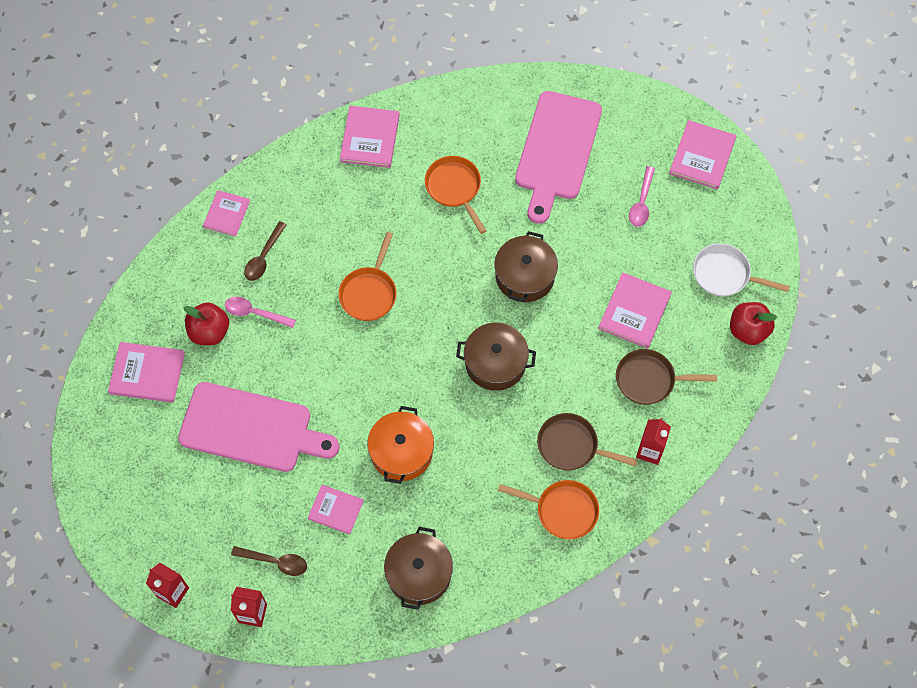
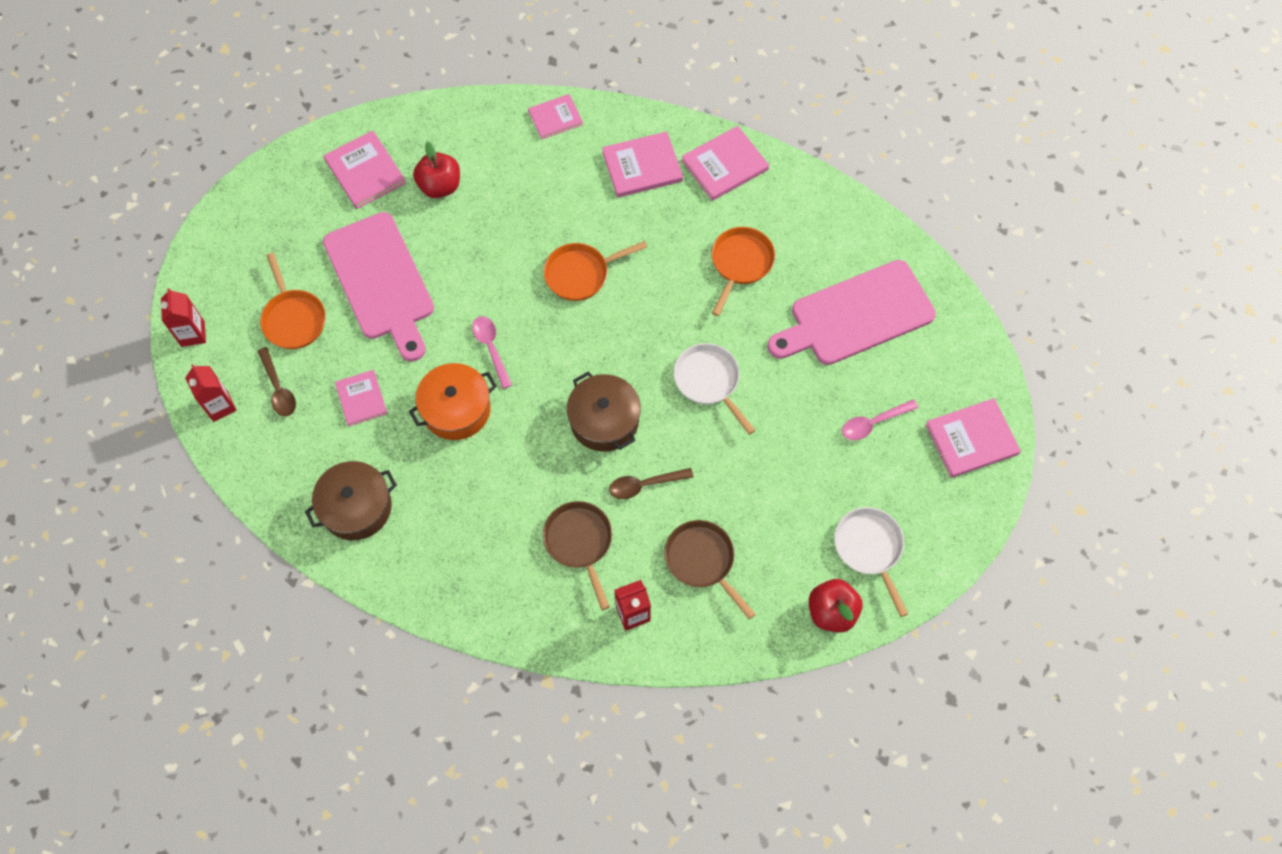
camera: 50 degrees right, 0 degrees up
pink spoon [225,297,296,328] -> pink spoon moved to [472,316,512,389]
brown spoon [244,221,287,281] -> brown spoon moved to [609,468,694,499]
brown pot [494,231,558,302] -> white pan [674,343,755,435]
orange pan [498,480,599,539] -> orange pan moved to [260,253,326,349]
pink book [598,272,672,349] -> pink book moved to [602,131,683,197]

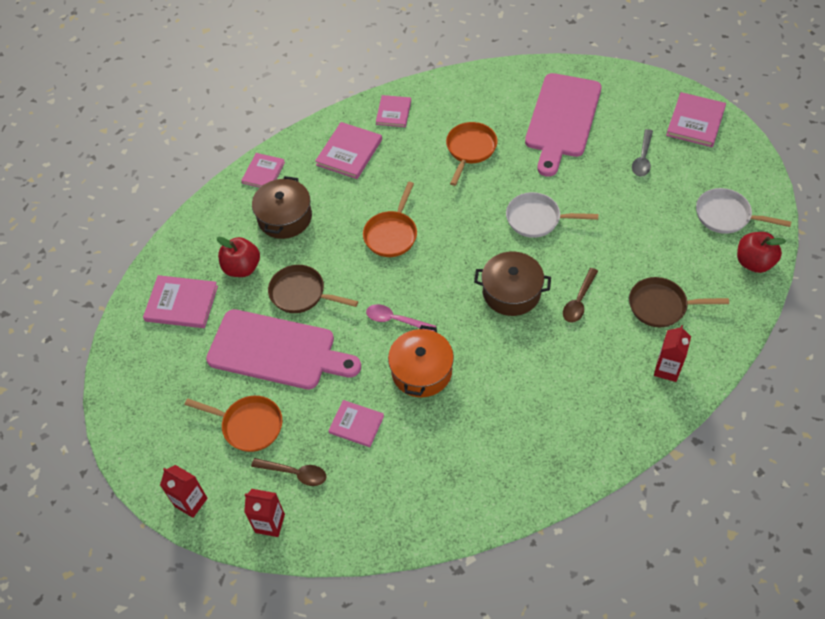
camera: 45 degrees left, 10 degrees down
brown pot [305,461,397,540] -> brown pot moved to [252,176,312,239]
brown pan [543,501,612,610] -> brown pan moved to [268,265,358,313]
pink book [681,126,769,201] -> pink book [376,95,411,127], size x0.67
orange pan [712,227,775,316] -> orange pan turned 45 degrees clockwise [446,122,497,186]
pink spoon [842,399,919,440] -> grey spoon [632,129,653,176]

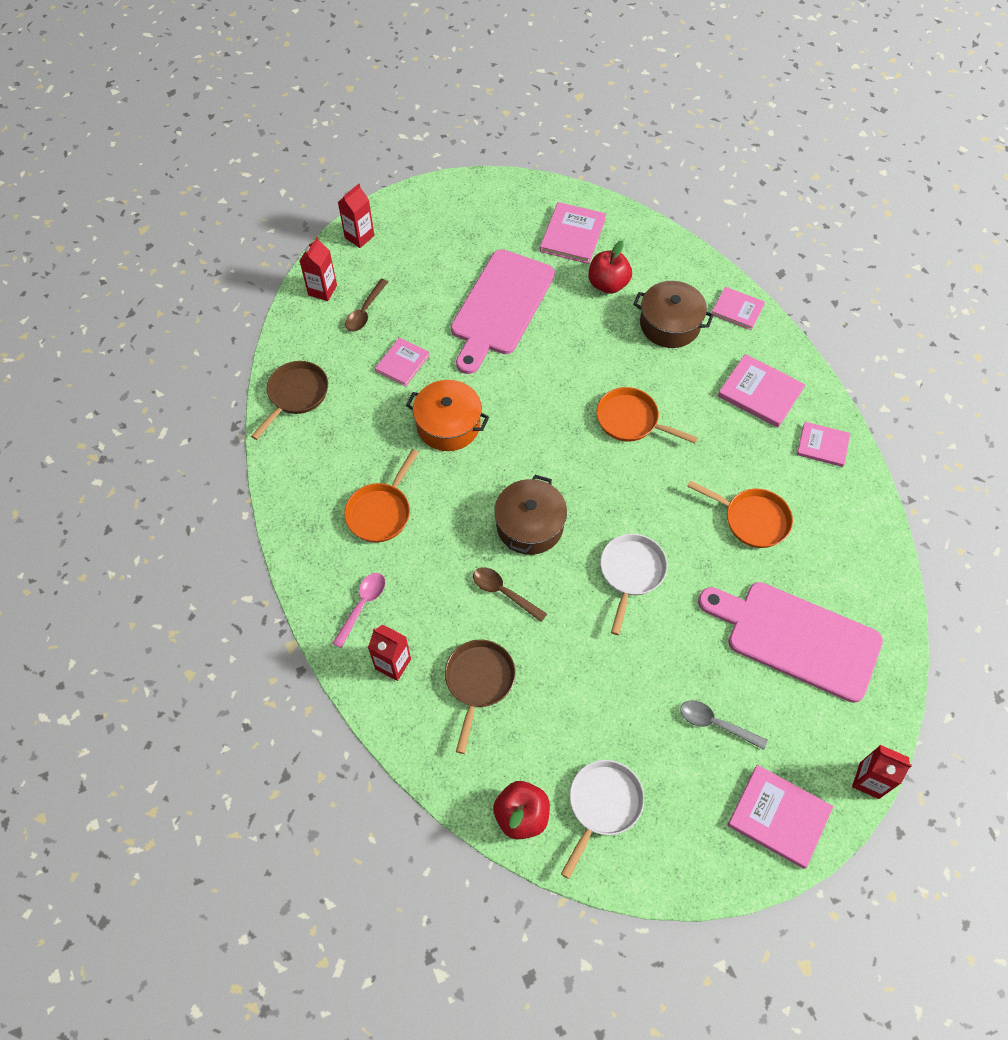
camera: 95 degrees right, 5 degrees up
orange pan [184,396,282,452] -> orange pan moved to [344,449,419,542]
brown pan [268,265,358,313] -> brown pan moved to [251,361,328,440]
pink spoon [366,304,436,331] -> pink spoon moved to [332,573,385,648]
none -> red carton [852,745,912,799]

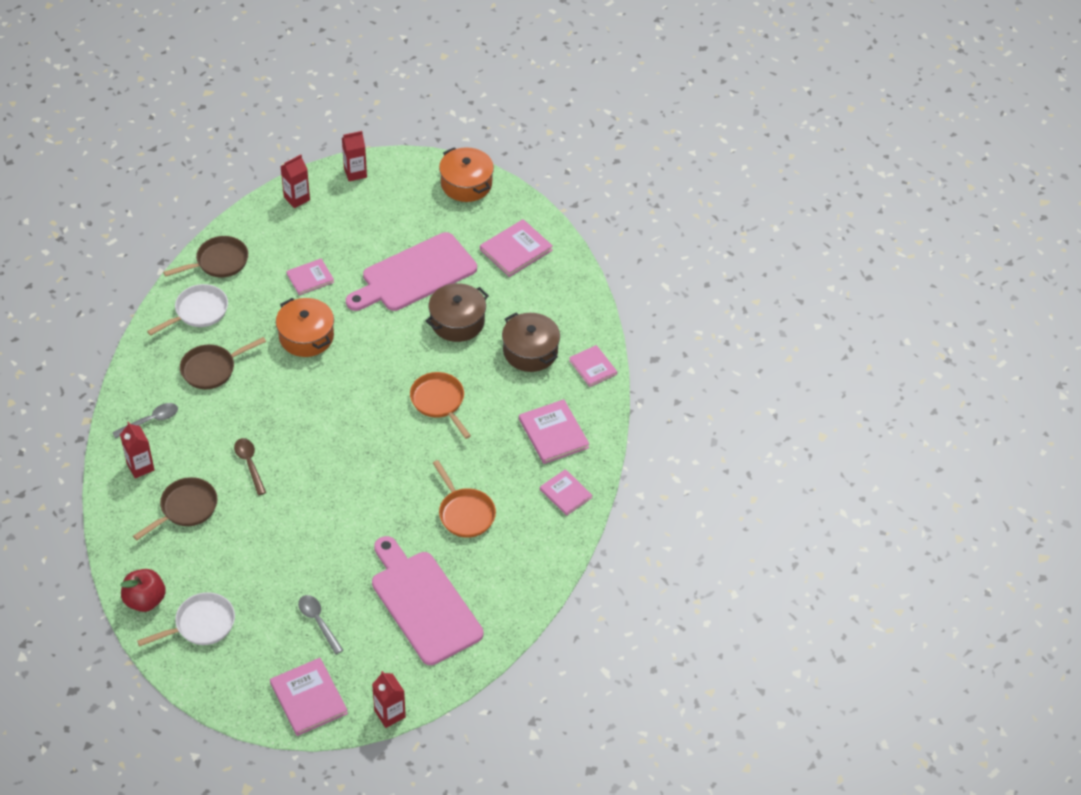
camera: 30 degrees right, 10 degrees down
pink spoon [332,573,385,648] -> grey spoon [112,403,178,438]
orange pan [344,449,419,542] -> brown pan [180,337,266,389]
brown spoon [345,279,388,332] -> none
brown pot [494,475,567,555] -> brown pot moved to [426,283,489,342]
red apple [589,241,632,294] -> none
white pan [600,534,668,635] -> white pan moved to [147,284,228,336]
none -> orange pot [439,147,494,202]

